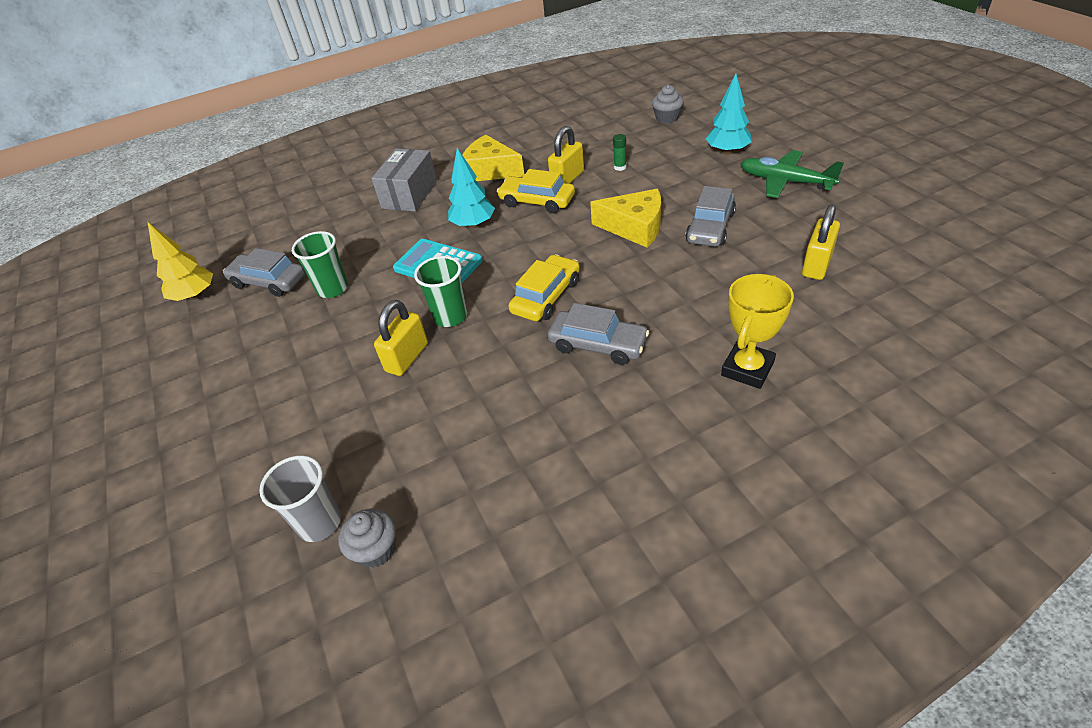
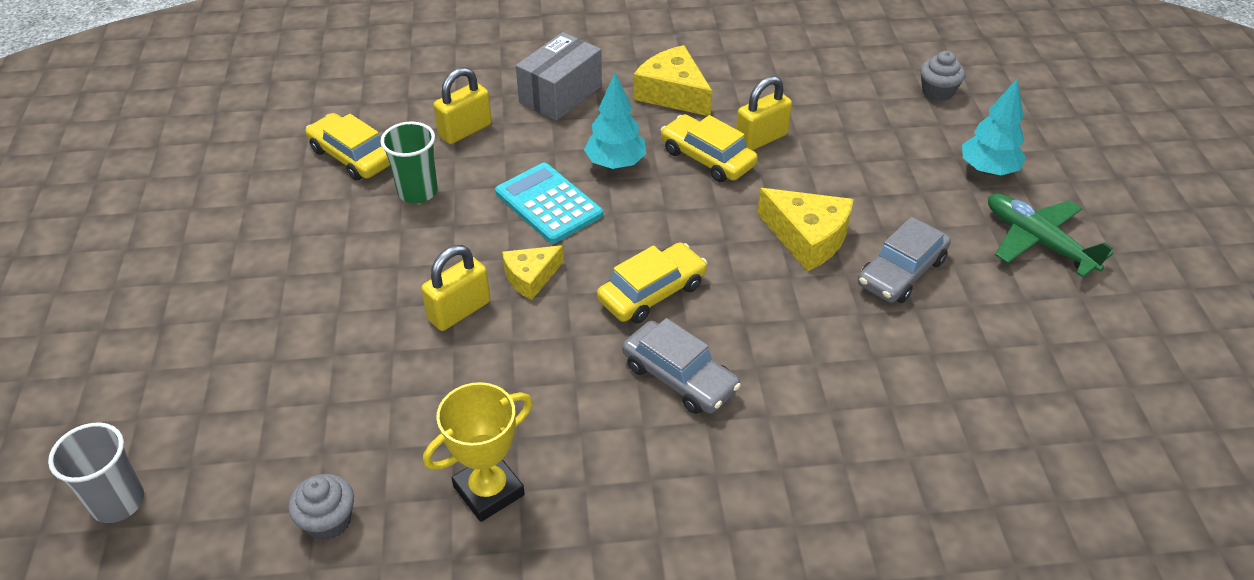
camera: 15 degrees right, 0 degrees up
yellow tree [148,222,213,301] -> none
grey car [223,248,305,297] -> yellow car [306,113,390,181]
grey cup [259,456,341,542] -> grey cup moved to [48,422,144,523]
green cup [414,256,467,327] -> yellow cheese [502,245,564,300]
green glue stick [613,134,626,171] -> none
yellow trophy [721,274,794,389] -> yellow trophy moved to [423,382,533,522]
yellow padlock [802,204,840,280] -> yellow padlock moved to [433,67,492,144]

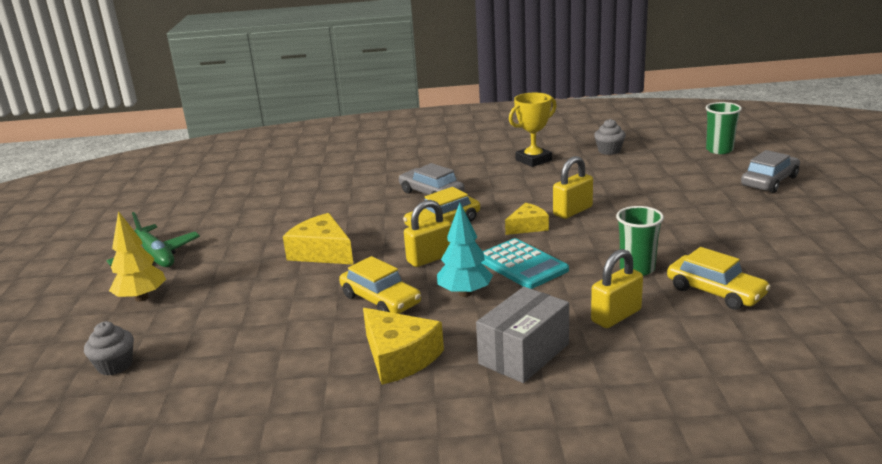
camera: 175 degrees left, 20 degrees down
grey cup [48,422,144,523] -> green cup [705,102,742,154]
yellow padlock [736,76,792,151] -> yellow padlock moved to [404,200,452,267]
grey car [858,217,951,303] -> grey car moved to [741,150,800,193]
turquoise tree [962,79,1026,175] -> yellow tree [109,211,166,302]

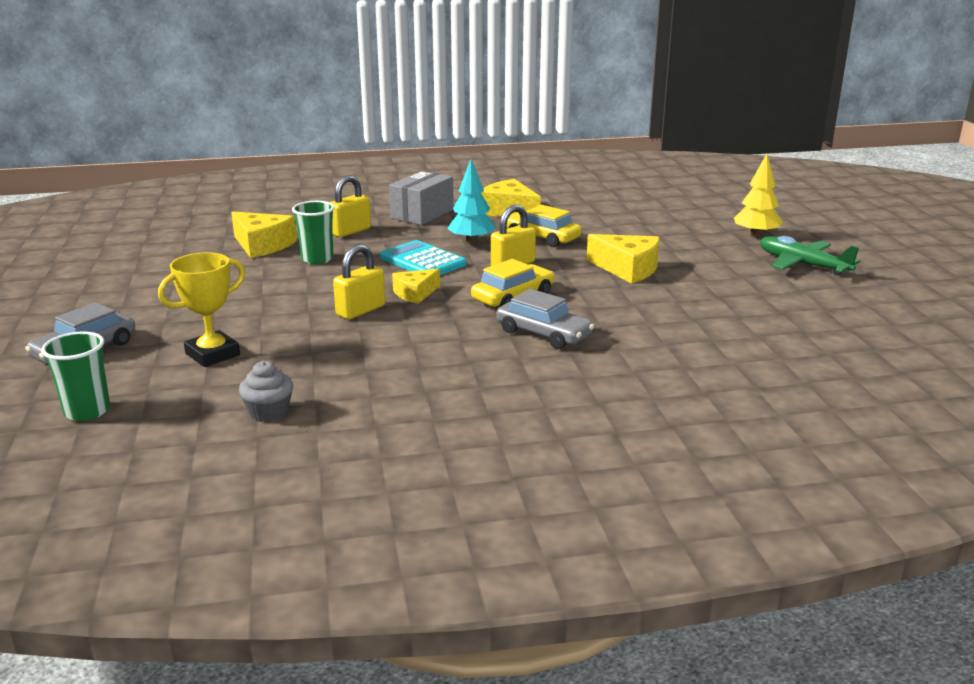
camera: 170 degrees right, 0 degrees up
grey cupcake [84,321,134,376] -> none
yellow trophy [509,93,557,167] -> yellow trophy moved to [158,252,245,367]
yellow car [667,247,771,310] -> yellow cheese [231,211,297,258]

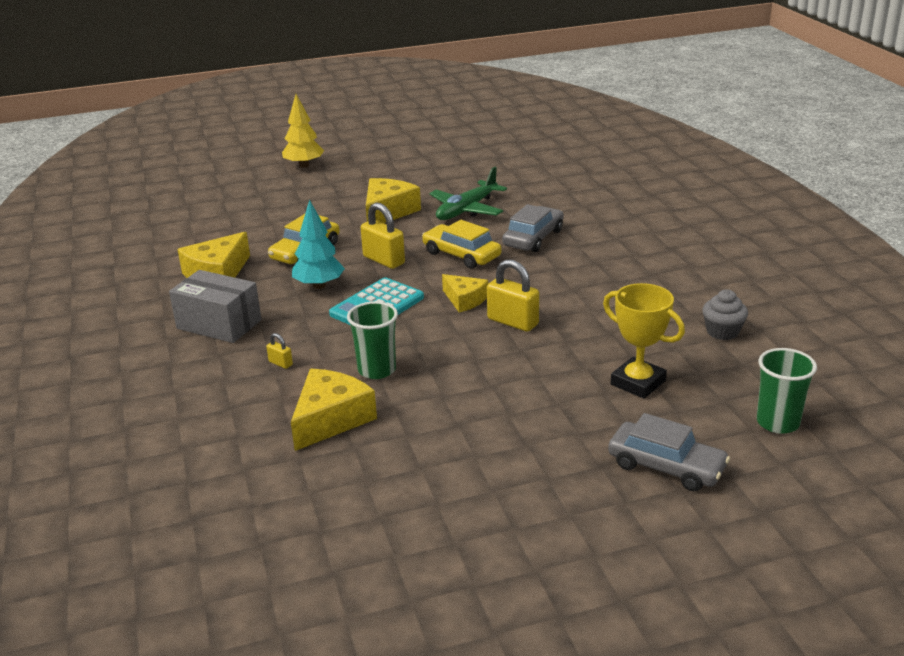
camera: 95 degrees left, 5 degrees up
yellow padlock [330,175,371,237] -> yellow padlock [266,333,293,369], size x0.48
green plane [760,236,860,276] -> green plane moved to [430,167,507,220]

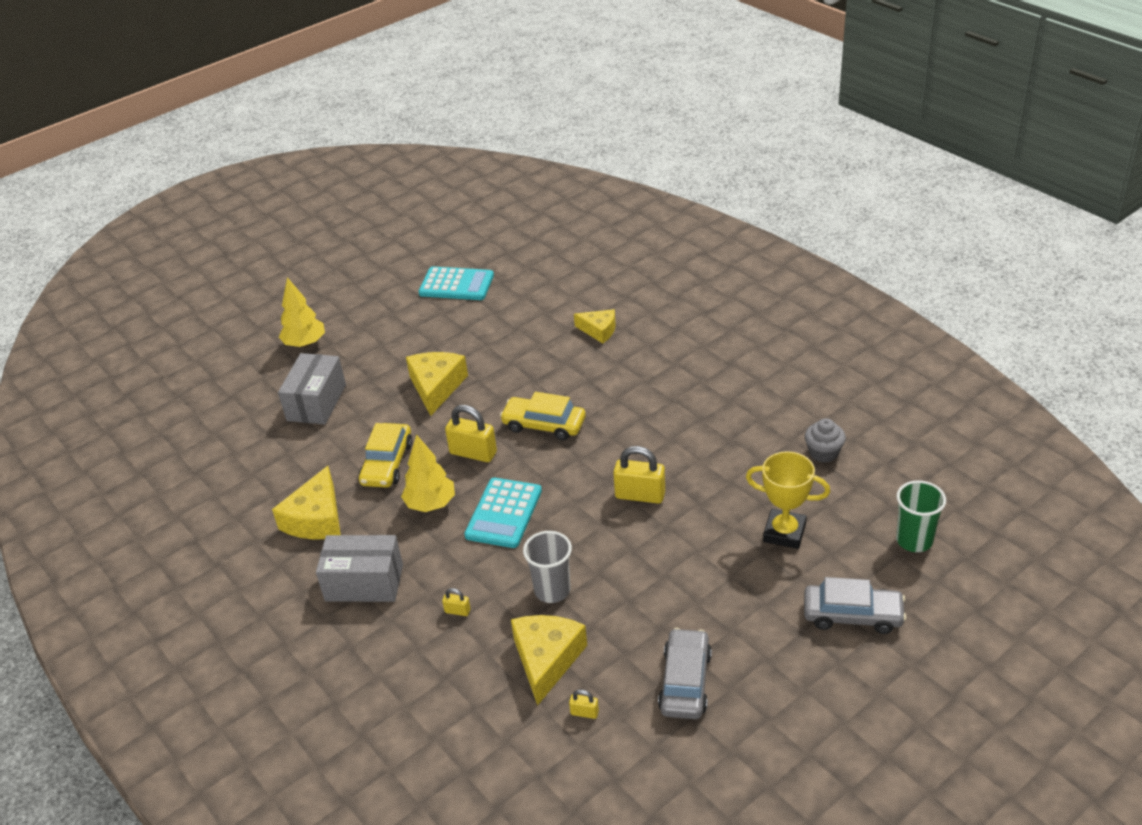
camera: 20 degrees left, 10 degrees up
turquoise tree [292,200,345,289] -> yellow tree [401,434,455,512]
green cup [347,301,398,379] -> grey cup [523,531,572,603]
green plane [430,167,507,220] -> none
yellow cheese [442,274,488,313] -> yellow cheese moved to [574,309,616,343]
grey car [502,204,564,252] -> grey car moved to [658,628,712,719]
none -> grey box [278,353,346,424]
none -> turquoise calculator [418,267,494,300]
none -> yellow padlock [569,690,599,719]

